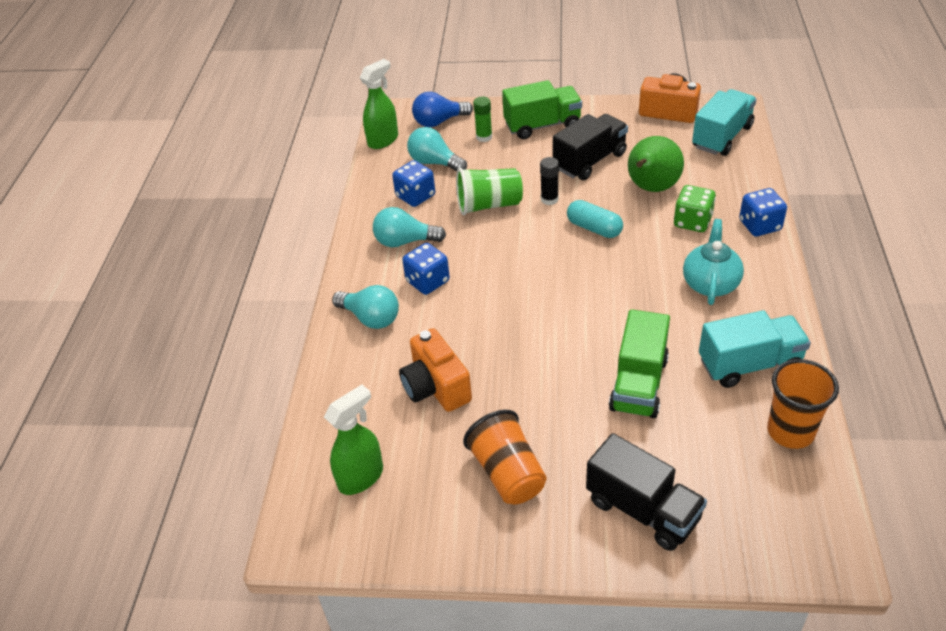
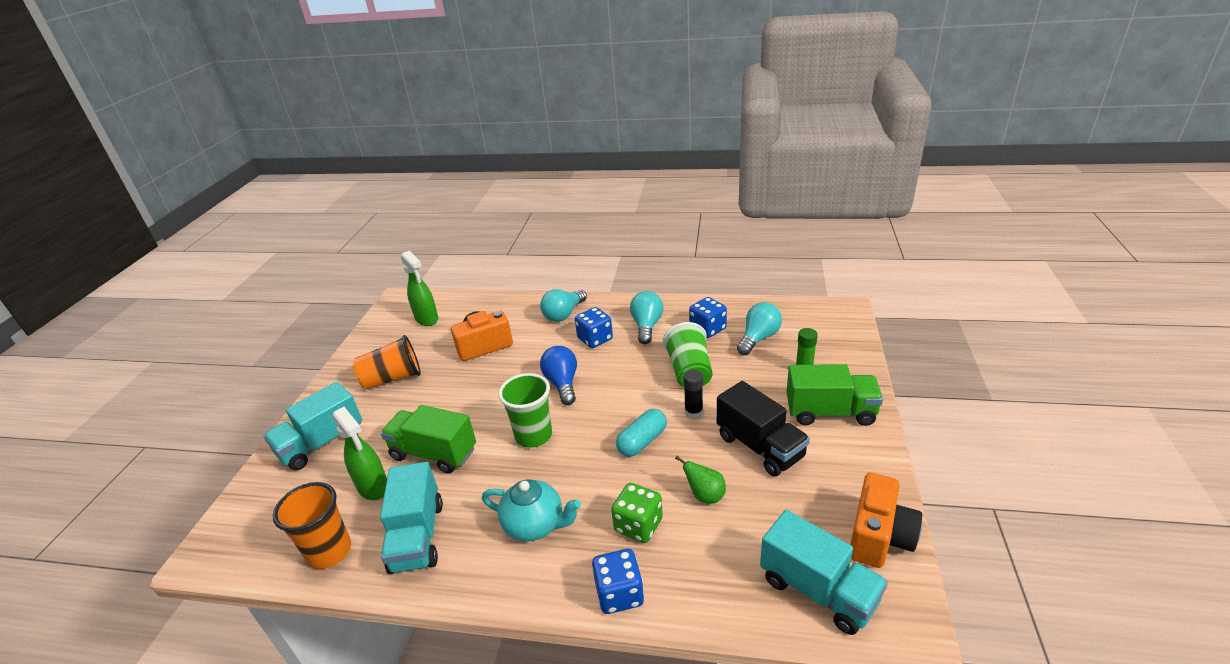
camera: 95 degrees right, 10 degrees down
green spray bottle [360,59,398,149] -> green spray bottle moved to [332,407,387,500]
blue light bulb [412,92,473,127] -> blue light bulb moved to [540,346,577,405]
green truck [502,80,582,139] -> green truck turned 75 degrees counterclockwise [786,365,883,426]
black truck [586,433,707,551] -> turquoise truck [263,382,362,470]
green pear [628,136,684,192] -> green pear [675,456,726,504], size x0.53
none -> green cup [498,373,552,448]

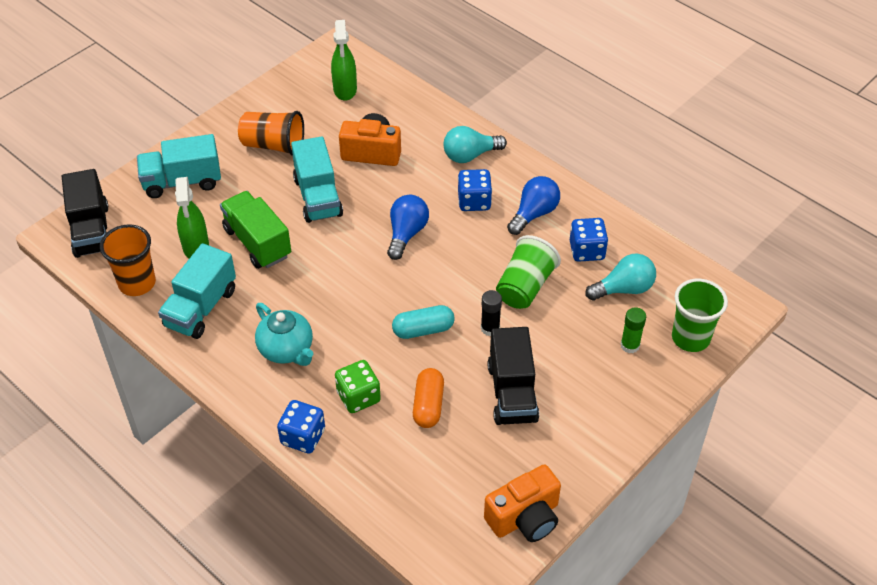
camera: 30 degrees right, 15 degrees up
green cup [498,373,552,448] -> green cup moved to [672,279,728,352]
turquoise light bulb [630,291,663,344] -> blue light bulb [507,176,560,235]
green pear [675,456,726,504] -> orange capsule [413,368,444,428]
turquoise truck [760,510,888,635] -> turquoise truck moved to [291,136,343,223]
green truck [786,365,883,426] -> none
none -> black truck [62,169,109,258]

